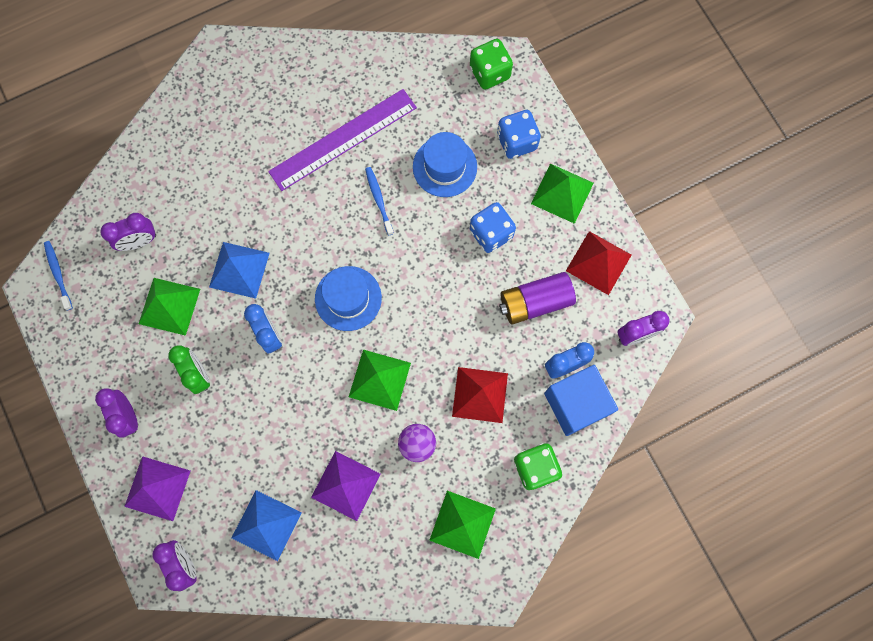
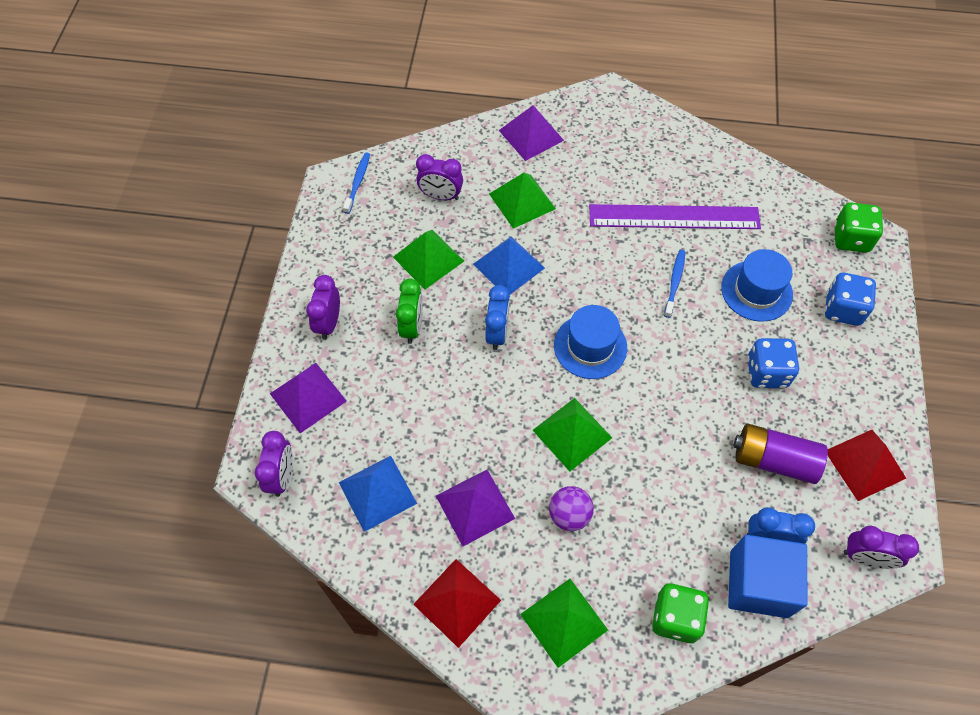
camera: 35 degrees right, 15 degrees down
red pyramid [452,367,508,423] -> red pyramid moved to [413,559,501,648]
green pyramid [531,164,594,224] -> green pyramid moved to [489,173,556,229]
none -> purple pyramid [499,105,564,161]

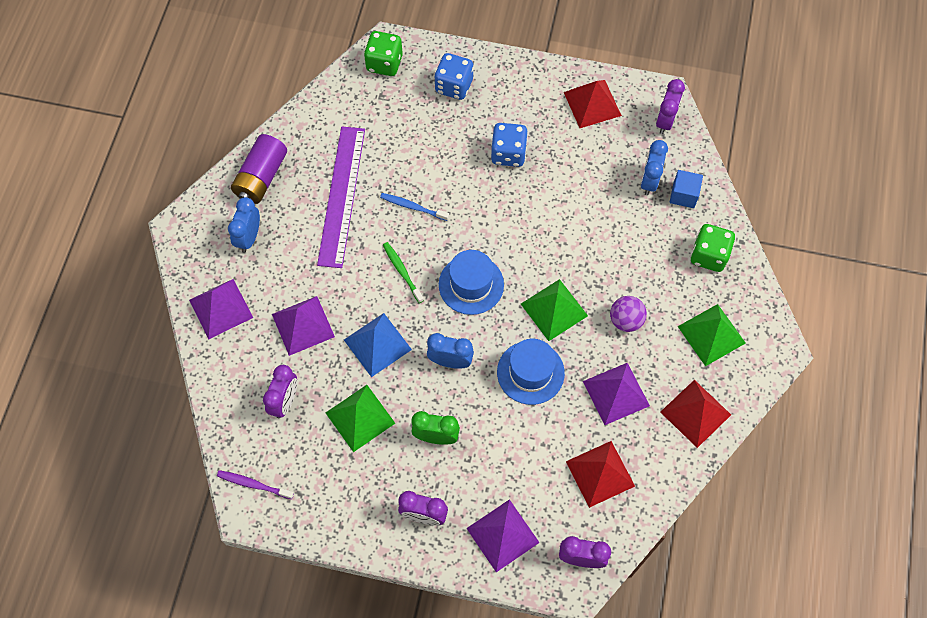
camera: 85 degrees left, 5 degrees up
blue pyramid [339,456,417,532] -> red pyramid [566,441,635,508]
blue toothbrush [343,153,370,214] -> purple toothbrush [217,470,294,499]
green pyramid [489,173,556,229] -> purple pyramid [272,296,335,356]
blue hat [721,249,793,322] -> blue hat moved to [497,339,565,405]
blue cube [728,535,807,618] -> blue cube [670,170,703,208], size x0.56
purple battery [733,424,828,484] -> purple battery moved to [231,134,287,204]
none -> blue clock [228,197,260,253]
none -> green toothbrush [383,242,424,303]

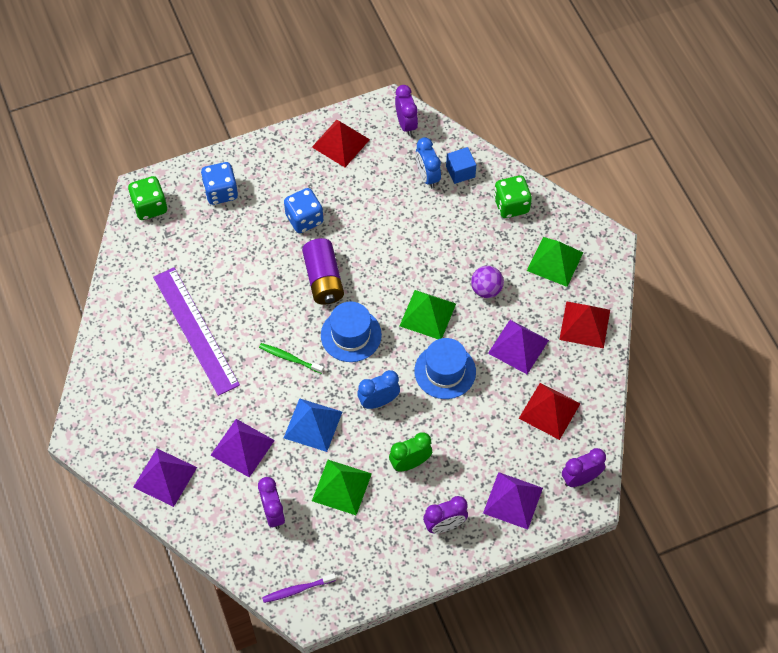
camera: 35 degrees left, 5 degrees down
blue clock [228,197,260,253] -> none
purple battery [231,134,287,204] -> purple battery moved to [302,238,344,305]
blue toothbrush [380,193,449,221] -> none

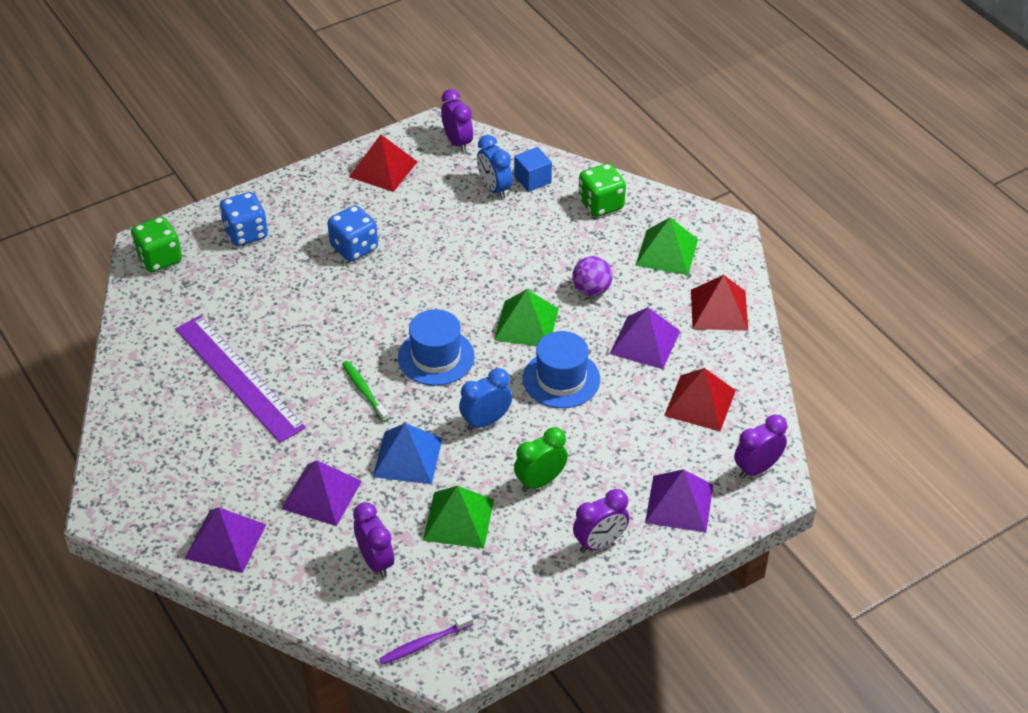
camera: 10 degrees left, 15 degrees down
green toothbrush [259,343,324,374] -> green toothbrush turned 45 degrees clockwise [342,361,389,422]
purple battery [302,238,344,305] -> none

